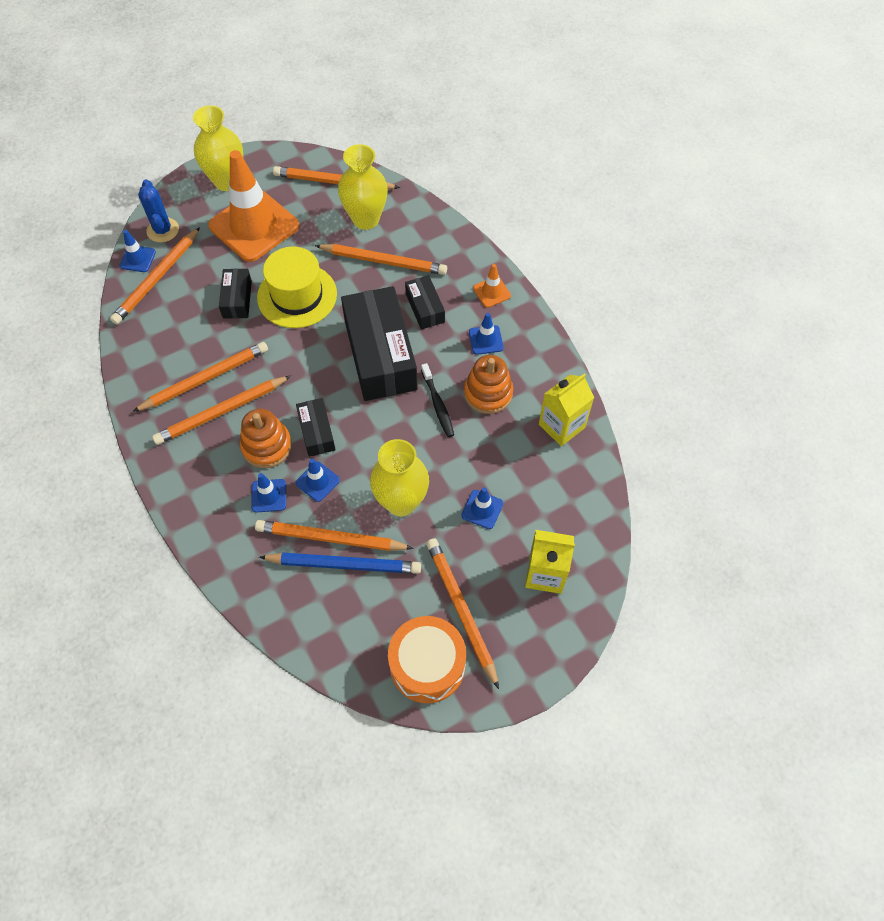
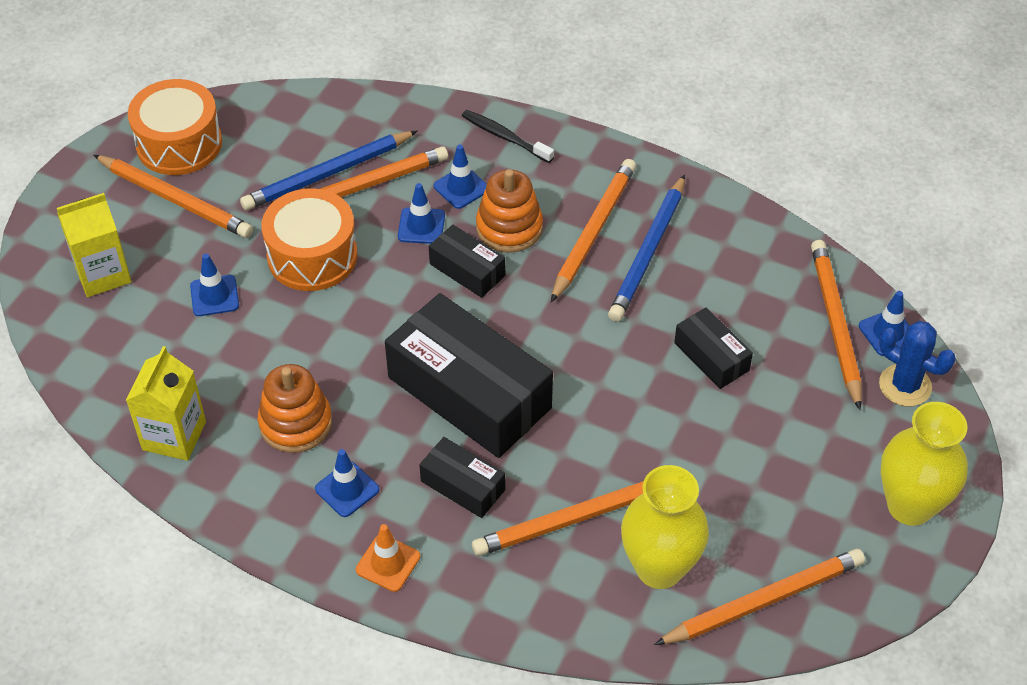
camera: 145 degrees right, 10 degrees down
orange pencil [132,342,268,412] -> blue pencil [608,174,685,322]
orange traffic cone [208,150,300,262] -> none
yellow hat [257,246,337,328] -> none
yellow vase [370,439,429,516] -> orange drum [261,188,357,291]
black toothbrush [421,363,454,437] -> black toothbrush moved to [462,110,554,163]

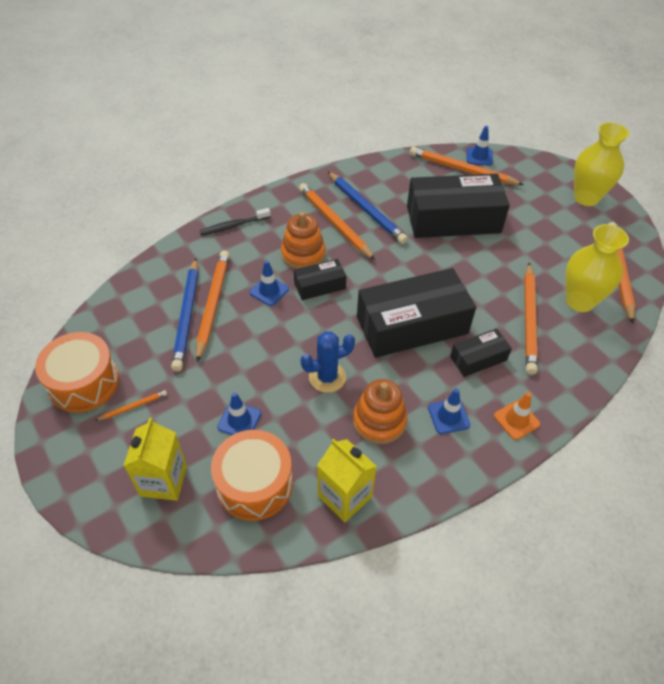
camera: 60 degrees left, 0 degrees up
orange pencil [93,155,253,238] -> orange pencil [95,390,167,421], size x0.46
orange drum [261,188,357,291] -> orange drum moved to [211,430,293,521]
blue traffic cone [434,145,487,209] -> none
black box [674,307,753,389] -> black box [407,174,510,238], size x2.05
blue cactus [879,321,956,406] -> blue cactus moved to [300,331,355,393]

